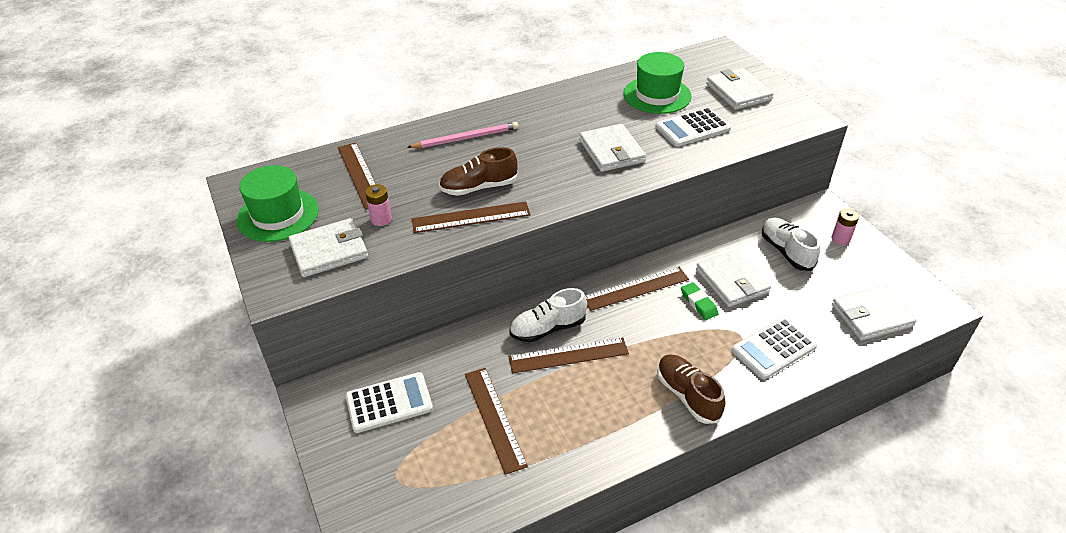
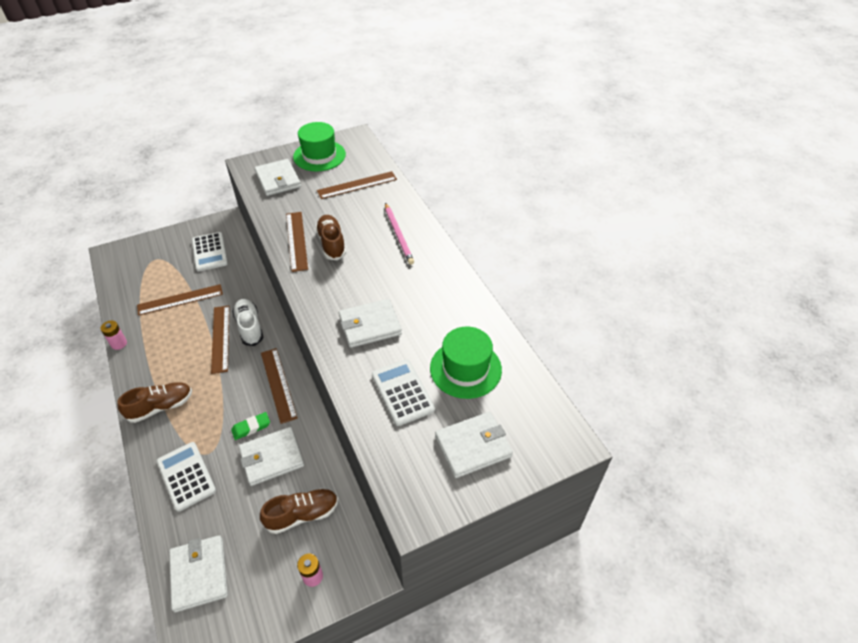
camera: 90 degrees right, 5 degrees up
pink battery [365,184,392,226] -> pink battery moved to [101,321,127,350]
white shoe [762,217,820,271] -> brown shoe [260,488,338,534]

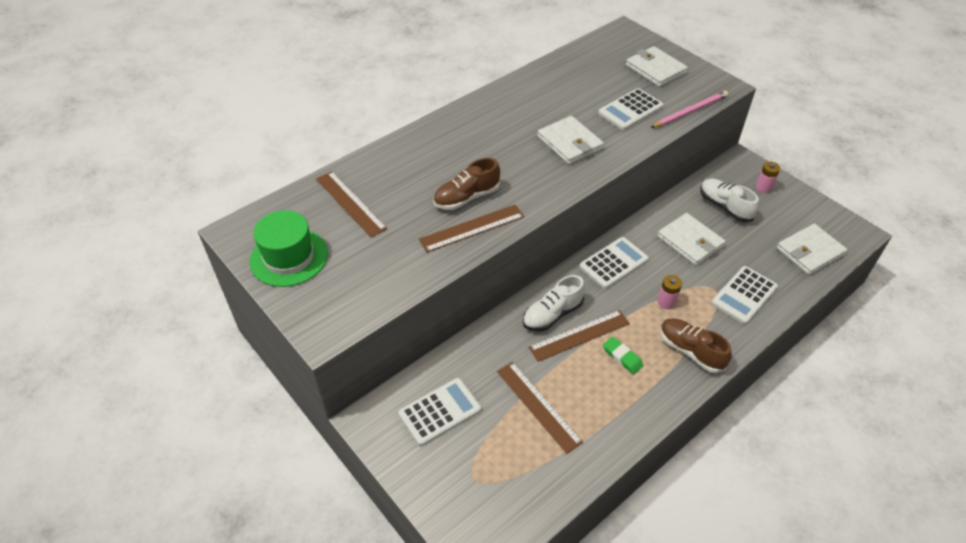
camera: 105 degrees left, 0 degrees up
pink battery [101,321,127,350] -> pink battery moved to [658,275,682,309]
green eraser [231,412,270,440] -> green eraser moved to [603,337,643,374]
white wallet [255,159,301,196] -> none
brown shoe [260,488,338,534] -> white shoe [700,178,759,222]
brown ruler [261,348,298,424] -> white calculator [580,237,649,289]
pink pencil [385,203,414,265] -> pink pencil moved to [651,91,728,128]
green hat [430,326,502,399] -> none

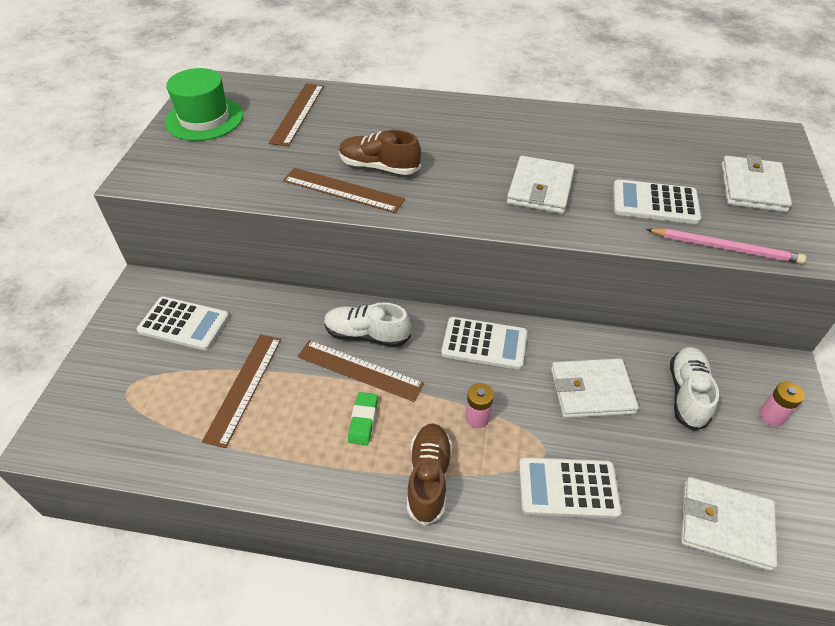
camera: 50 degrees right, 0 degrees up
white wallet [657,213,726,266] -> white wallet turned 75 degrees clockwise [551,359,639,418]

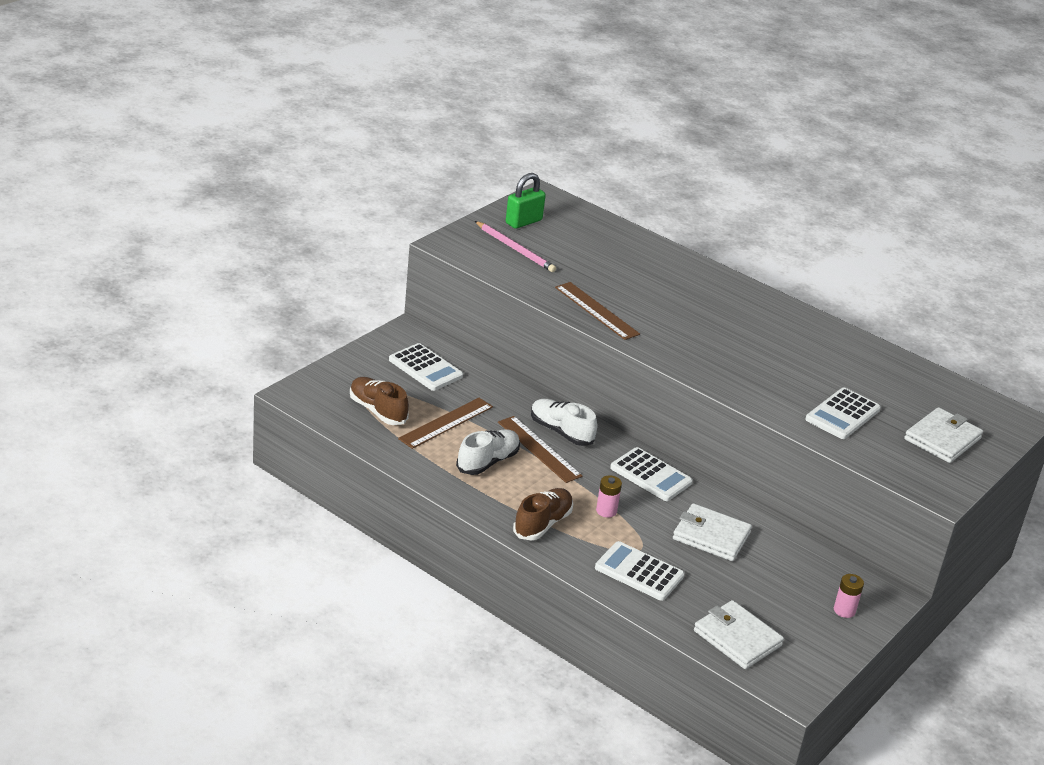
camera: 25 degrees right, 15 degrees down
green hat [165,68,243,141] -> green padlock [506,173,546,229]
brown ruler [269,83,324,146] -> none
brown shoe [339,130,421,175] -> brown shoe moved to [350,377,409,425]
green eraser [348,392,378,445] -> none
white wallet [507,156,575,214] -> none
white calculator [613,179,701,224] -> white calculator turned 90 degrees counterclockwise [805,388,881,439]
pink pencil [646,228,806,264] -> pink pencil moved to [475,221,556,272]
white shoe [670,347,719,431] -> white shoe moved to [456,429,520,475]

